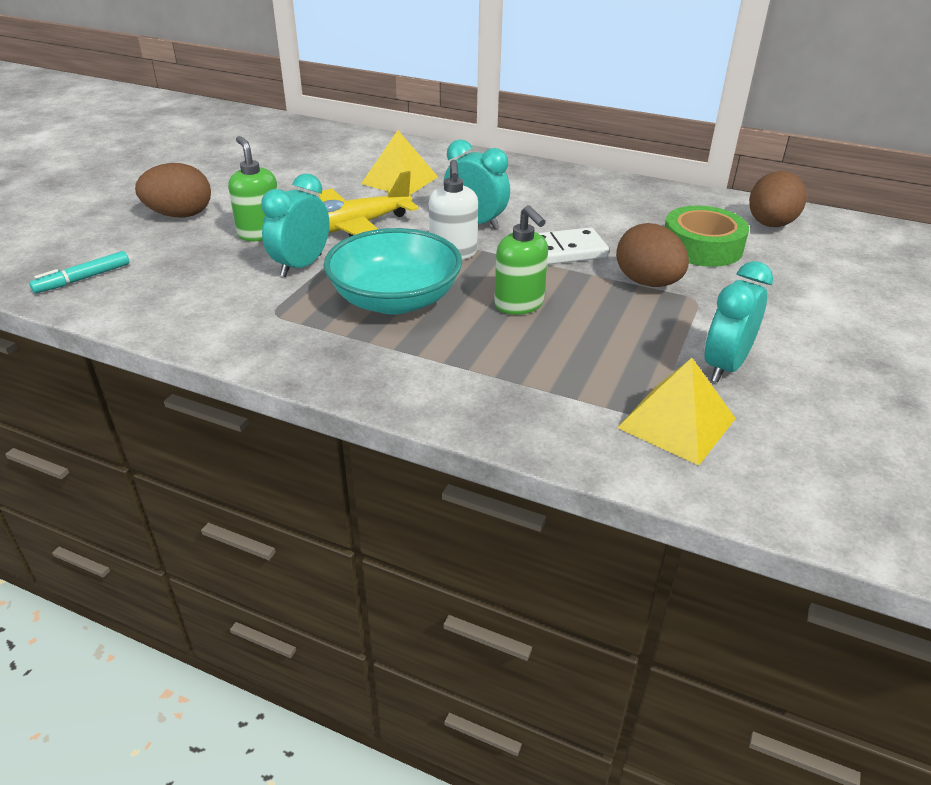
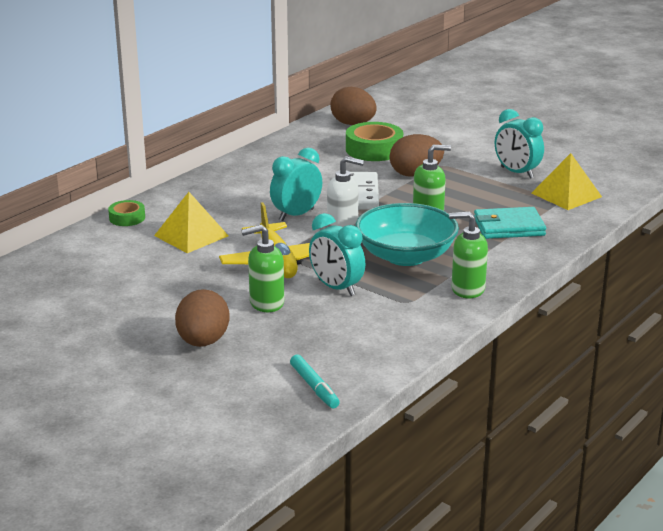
camera: 75 degrees left, 10 degrees down
none -> green tape [108,200,145,226]
none -> green soap dispenser [449,211,488,298]
none -> turquoise wallet [474,207,546,239]

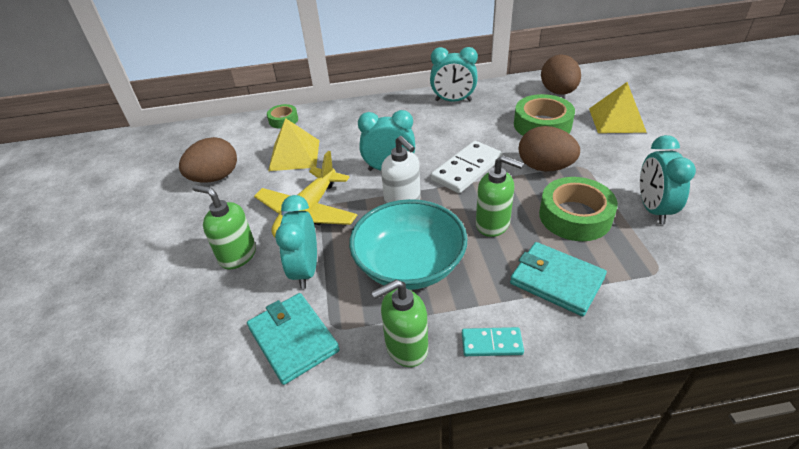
camera: 45 degrees right, 15 degrees up
brown egg [175,289,230,347] -> brown egg moved to [179,137,237,183]
turquoise marker [290,354,340,408] -> none
green soap dispenser [449,211,488,298] -> green soap dispenser turned 75 degrees counterclockwise [371,280,428,367]
yellow pyramid [532,153,602,210] -> yellow pyramid moved to [589,82,647,133]
none -> turquoise wallet [247,293,340,385]
none -> turquoise clock [430,47,478,102]
none -> turquoise domino [462,327,524,356]
none -> green tape [539,177,618,241]

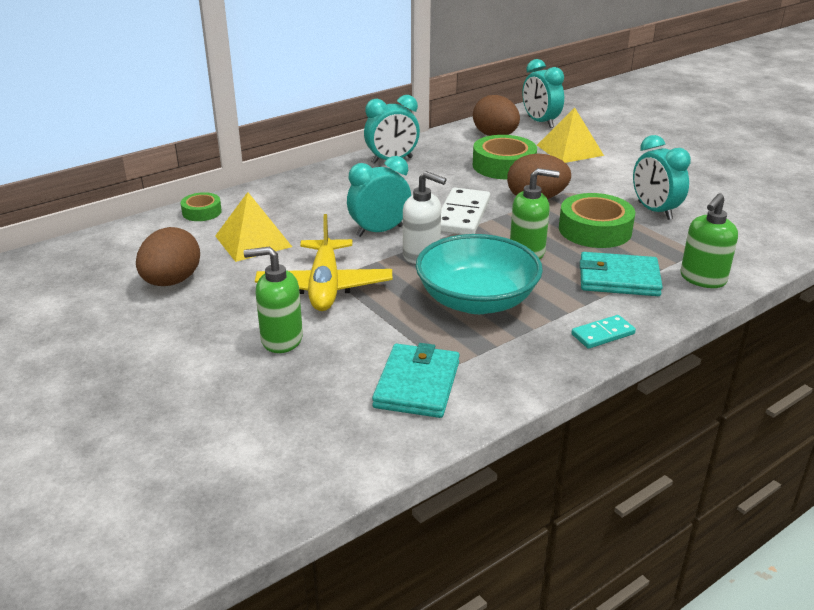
camera: 30 degrees left, 10 degrees down
turquoise wallet [247,293,340,385] -> turquoise wallet turned 75 degrees clockwise [372,343,460,418]
turquoise clock [275,195,317,289] -> turquoise clock moved to [522,59,564,128]
green soap dispenser [371,280,428,367] -> green soap dispenser moved to [681,193,738,288]

